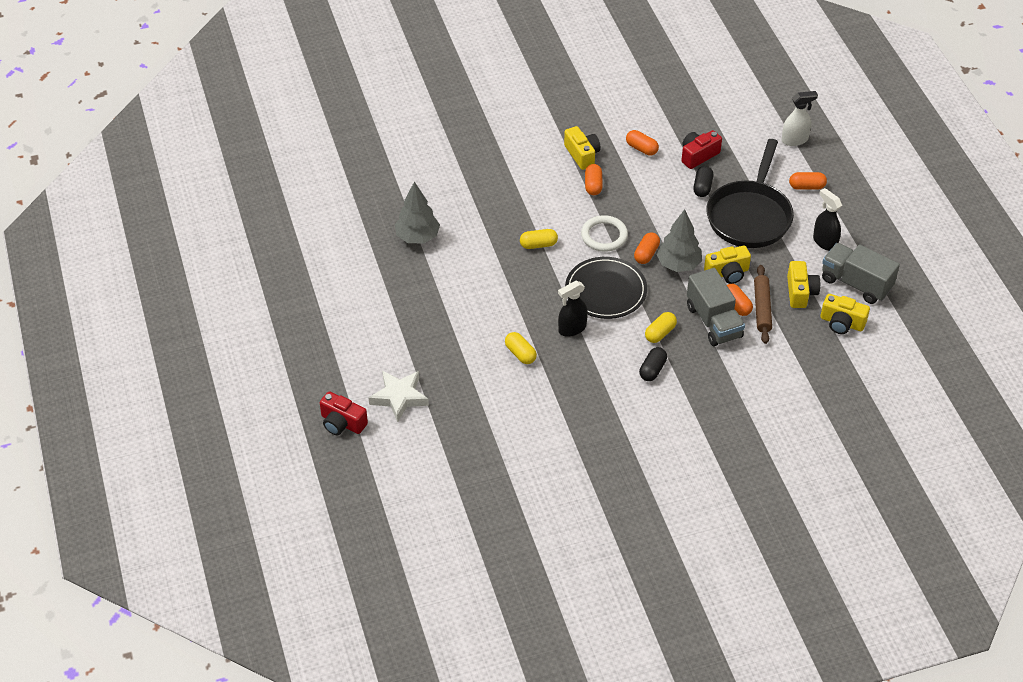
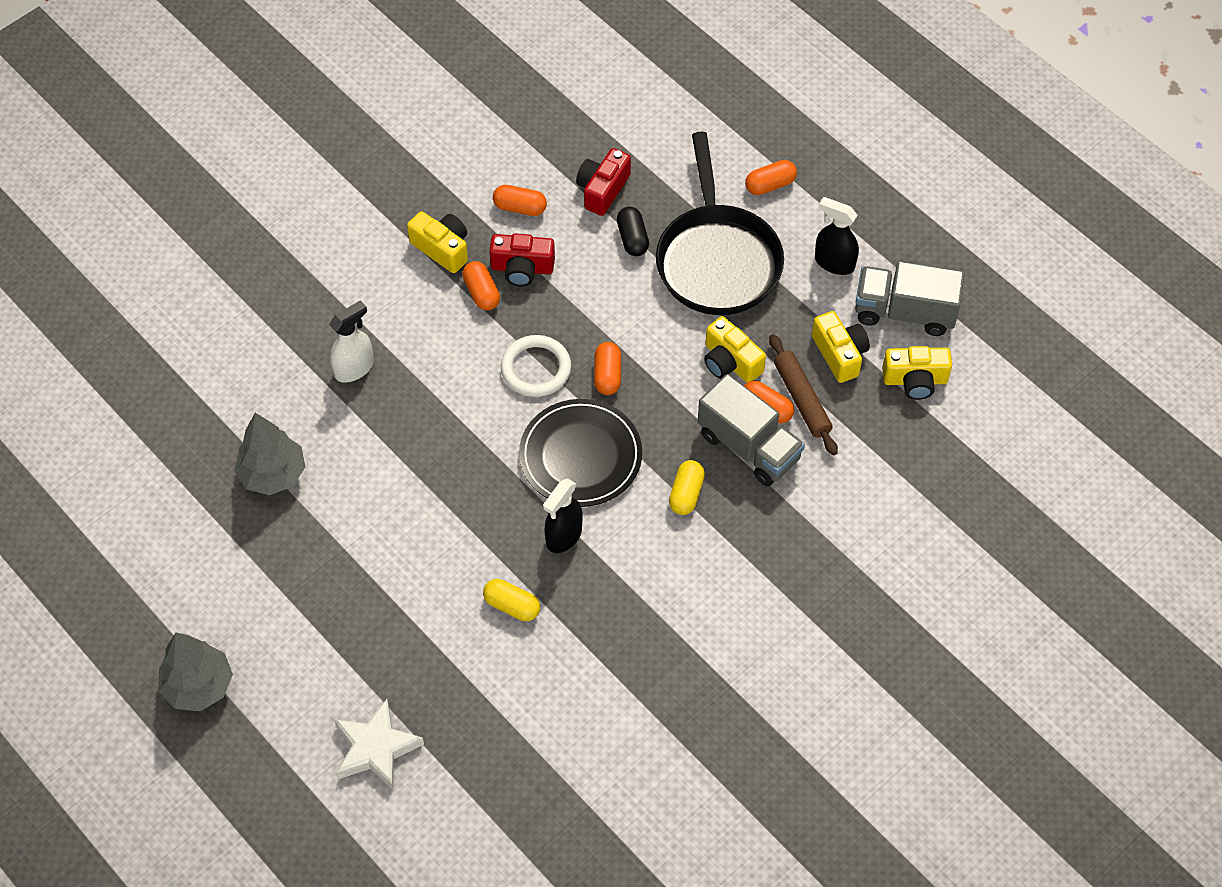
camera: 25 degrees left, 10 degrees up
red camera [320,391,368,435] -> red camera moved to [489,233,555,286]
yellow capsule [520,229,558,249] -> none
black capsule [639,347,667,381] -> none
grey tree [656,209,702,272] -> grey tree moved to [158,633,233,711]
yellow camera [704,246,751,284] -> yellow camera turned 90 degrees clockwise [704,316,766,383]
white spray bottle [782,91,818,146] -> white spray bottle moved to [329,300,374,383]

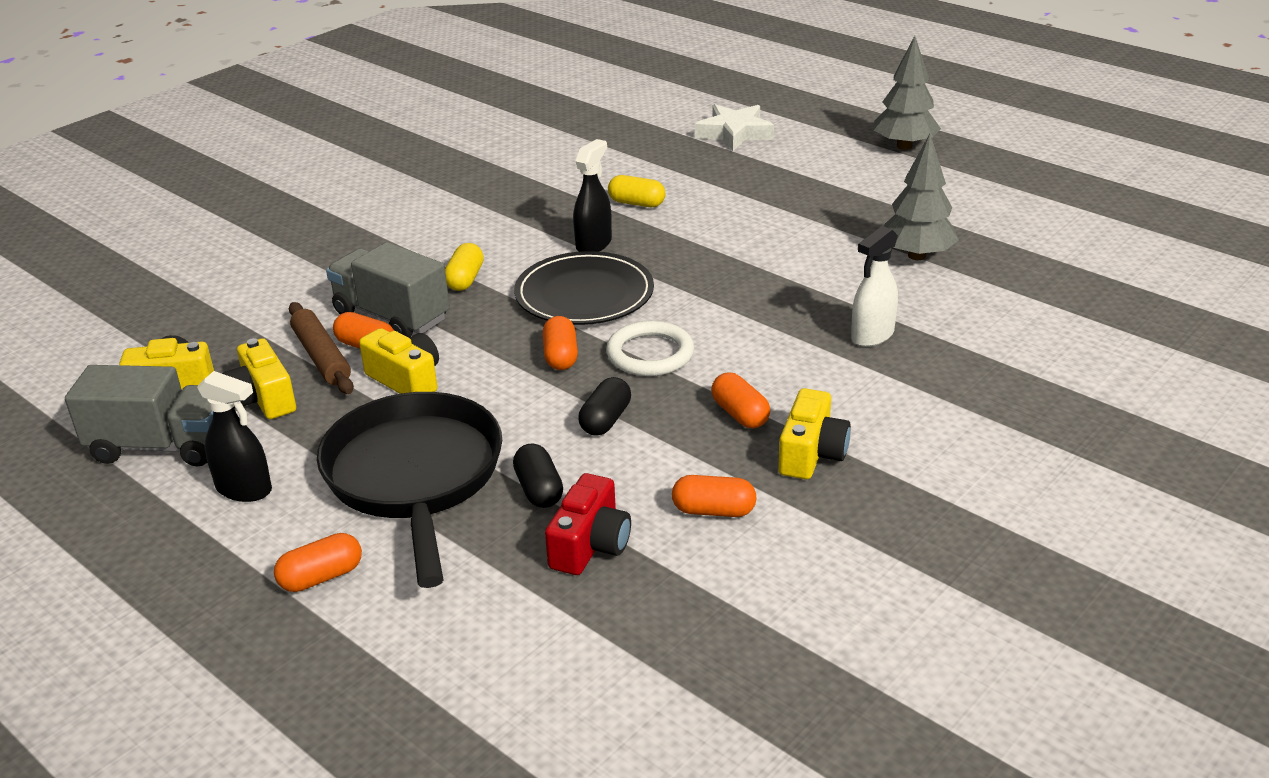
camera: 175 degrees right, 25 degrees down
yellow camera [407,211,468,273] -> yellow camera turned 105 degrees counterclockwise [778,388,851,479]
red camera [489,233,555,286] -> none
none -> black capsule [578,377,631,436]

